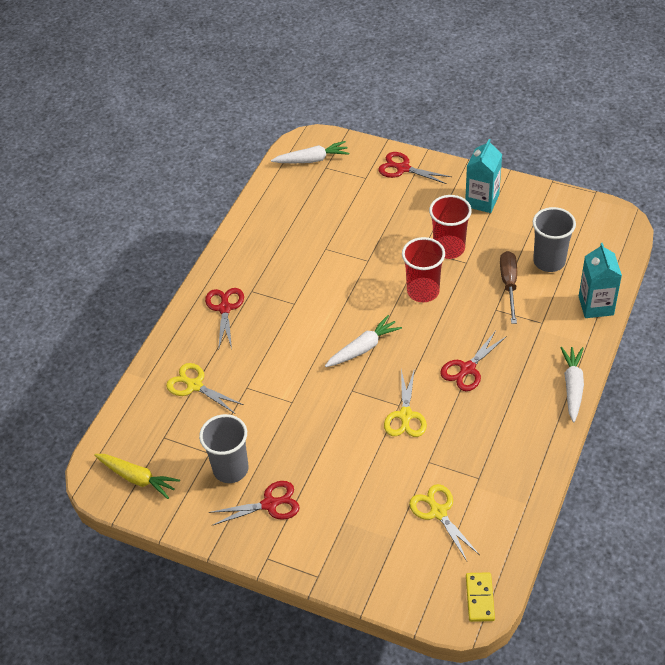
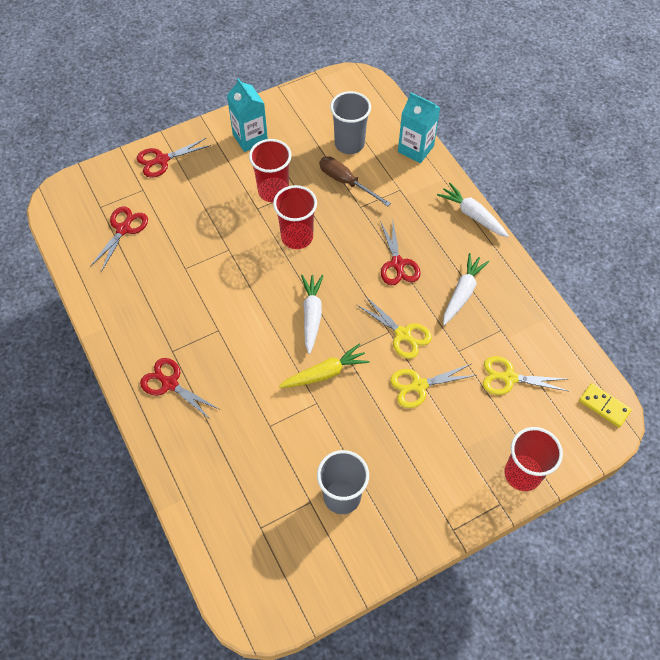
camera: 55 degrees left, 10 degrees up
yellow carrot [94,454,180,499] -> yellow carrot moved to [279,343,370,388]
yellow scissors [166,363,244,414] -> yellow scissors moved to [390,364,477,408]
red scissors [209,481,300,525] -> red scissors moved to [90,207,148,272]
white carrot [271,141,349,163] -> white carrot moved to [443,253,489,325]
none -> red cup [505,427,563,491]

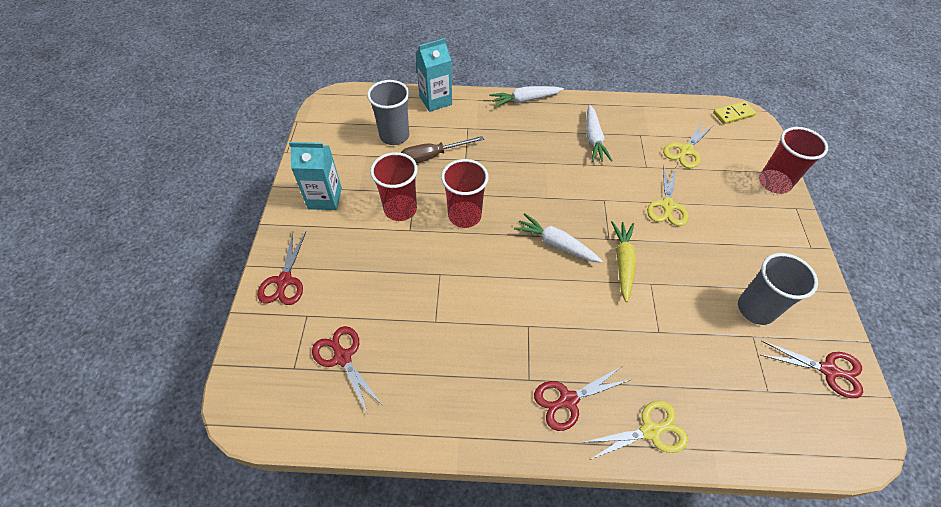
camera: 60 degrees left, 5 degrees down
yellow scissors [357,297,432,359] -> yellow scissors moved to [582,401,688,460]
red scissors [380,221,421,285] -> red scissors moved to [761,341,863,398]
white carrot [443,253,489,325] -> white carrot turned 150 degrees counterclockwise [586,105,613,162]

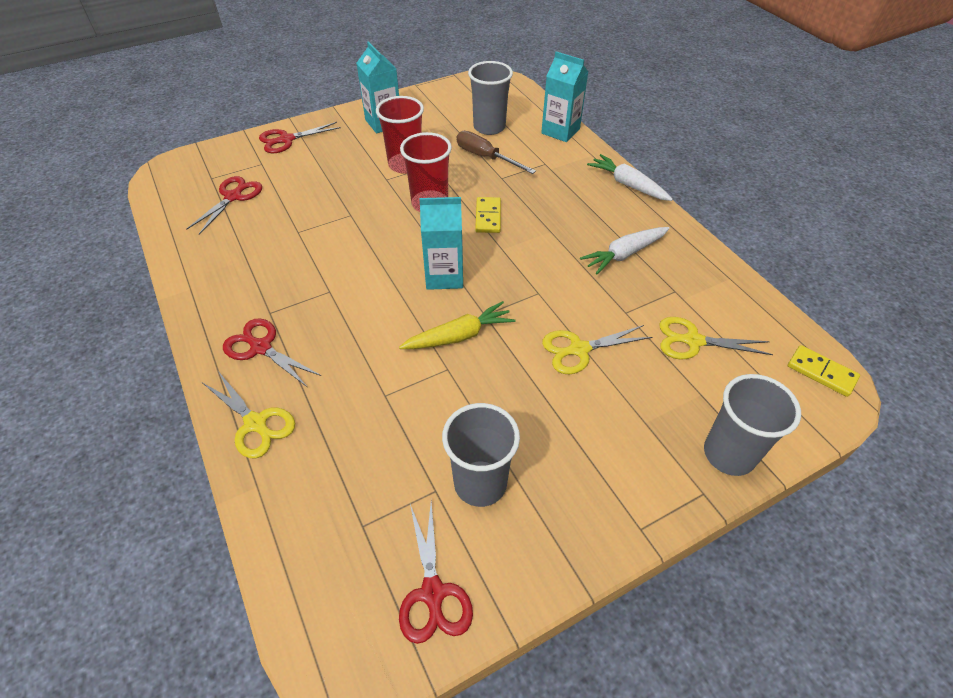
camera: 60 degrees right, 5 degrees down
white carrot [514,213,602,263] -> turquoise carton [419,197,463,290]
red cup [759,127,828,194] -> grey cup [704,374,801,476]
none -> yellow domino [475,197,501,233]

